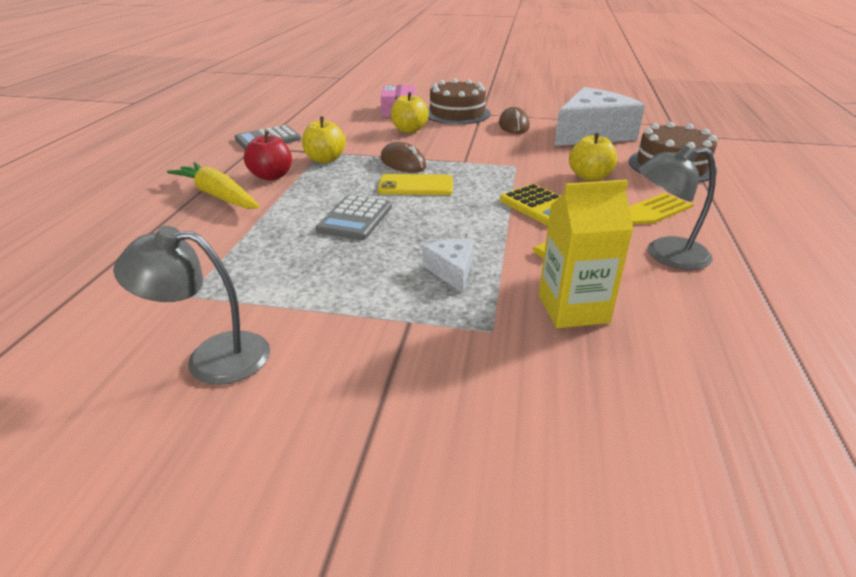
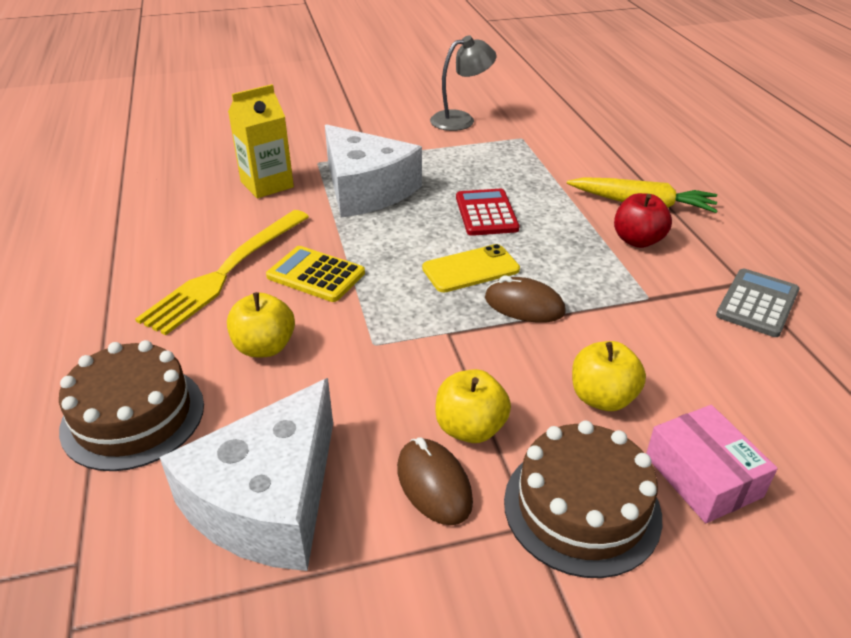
camera: 155 degrees right, 5 degrees up
yellow apple [302,117,346,163] -> yellow apple moved to [435,369,511,443]
grey calculator [316,195,392,240] -> red calculator [456,189,519,236]
white cheese [422,239,474,292] -> white cheese [325,124,422,218], size x2.27
grey lamp [638,145,716,270] -> none

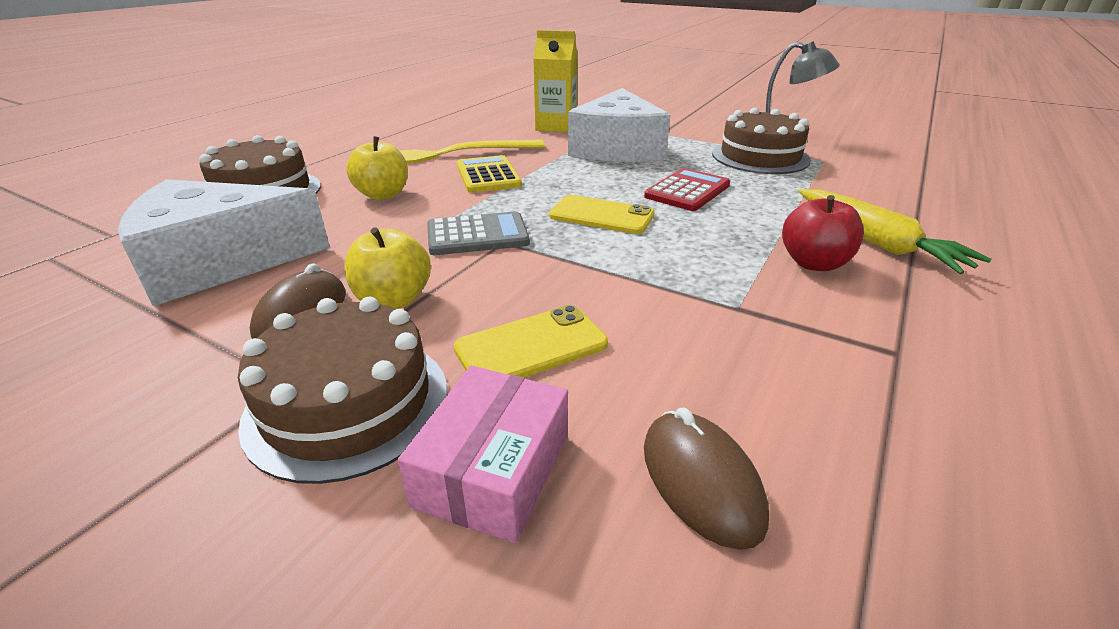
camera: 45 degrees right, 5 degrees down
brown mouse [485,276,566,323] -> brown mouse moved to [644,408,769,550]
yellow apple [572,341,646,411] -> yellow phone [453,305,608,377]
grey calculator [716,268,799,337] -> grey calculator moved to [427,211,530,255]
none -> brown cake [712,108,811,174]

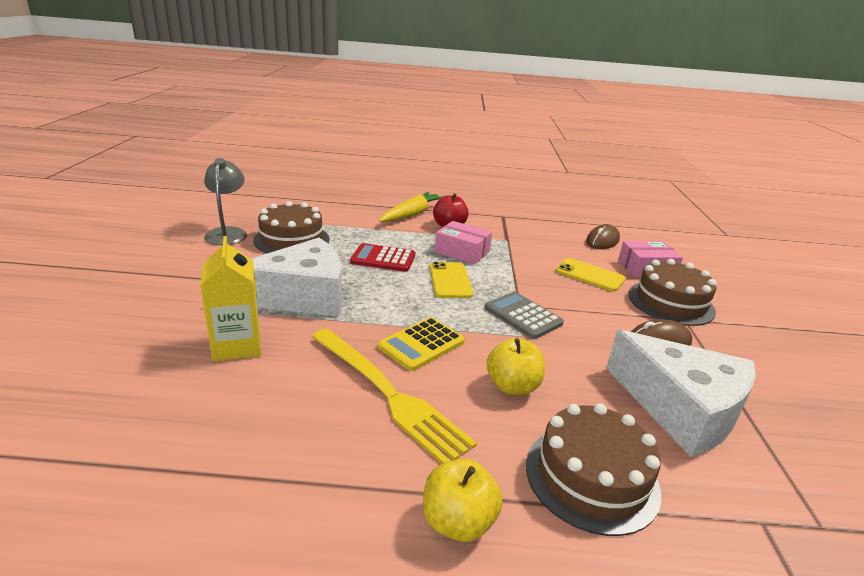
camera: 120 degrees left, 5 degrees down
yellow apple [344,227,431,309] -> yellow apple moved to [423,459,503,542]
none -> pink box [435,221,492,264]

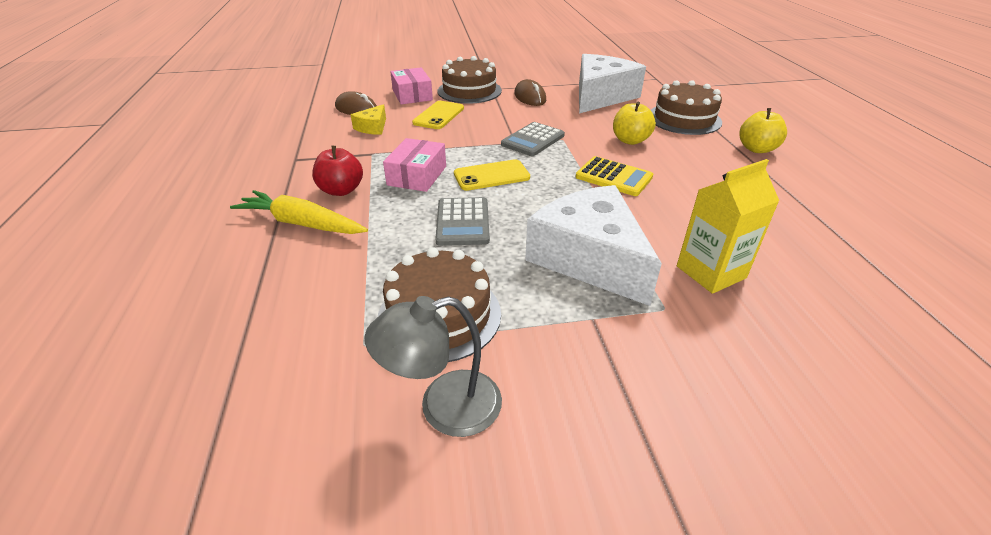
camera: 100 degrees left, 10 degrees up
yellow fork [312,329,477,464] -> none
red calculator [350,243,415,272] -> grey calculator [435,197,490,246]
none -> yellow cheese [351,104,386,135]

